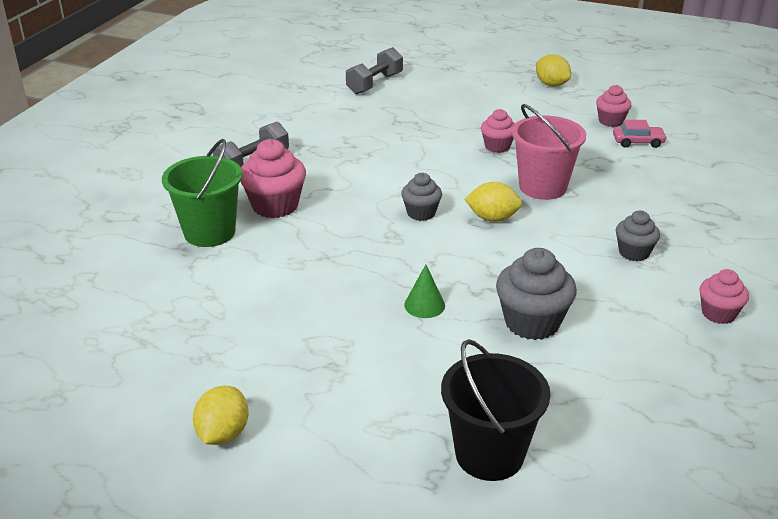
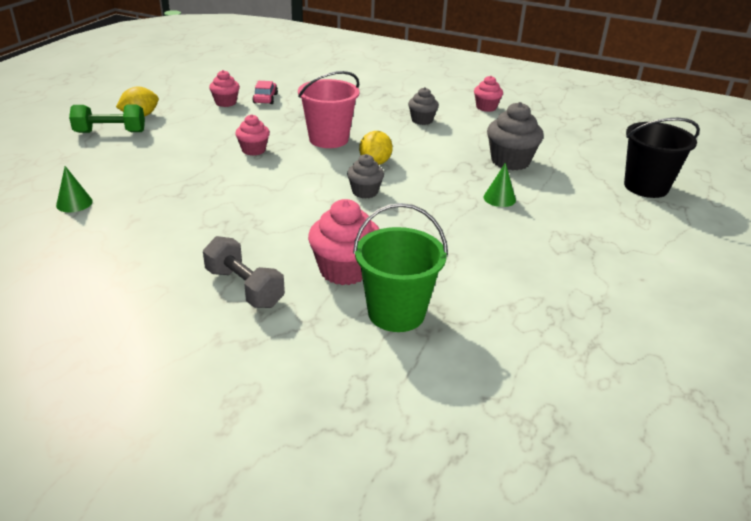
camera: 90 degrees left, 0 degrees up
yellow lemon [193,386,249,445] -> none
grey dumbbell [346,47,403,94] -> green cone [56,166,93,212]
none -> green dumbbell [69,104,145,133]

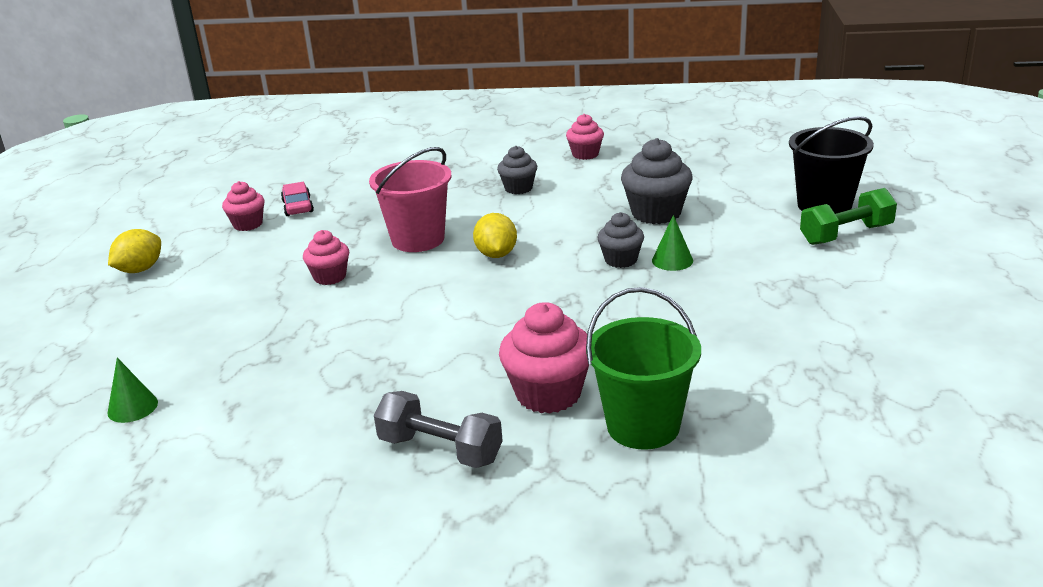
camera: 15 degrees left, 5 degrees down
green dumbbell [69,104,145,133] -> green dumbbell moved to [800,188,897,245]
grey cupcake [347,154,384,199] -> grey cupcake moved to [597,212,644,268]

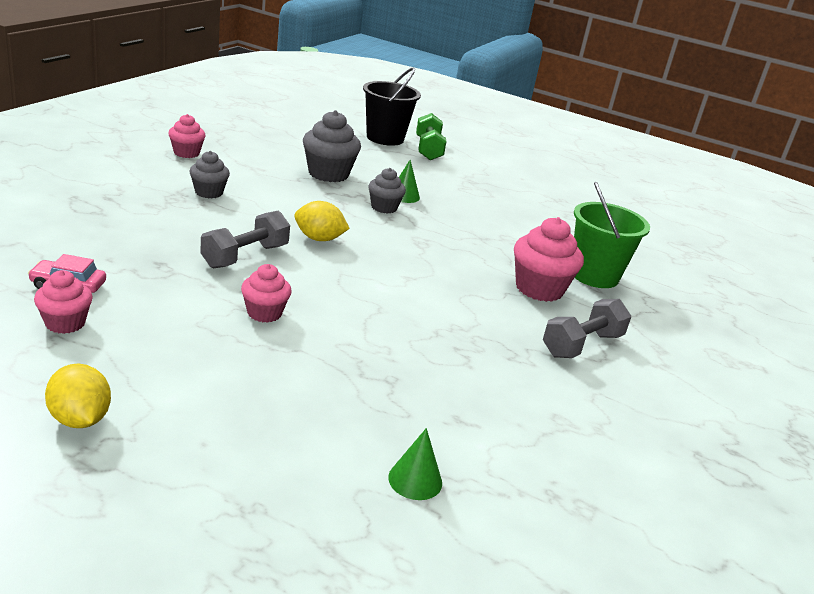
camera: 75 degrees left, 0 degrees up
pink bucket [369,147,451,252] -> grey dumbbell [200,211,290,268]

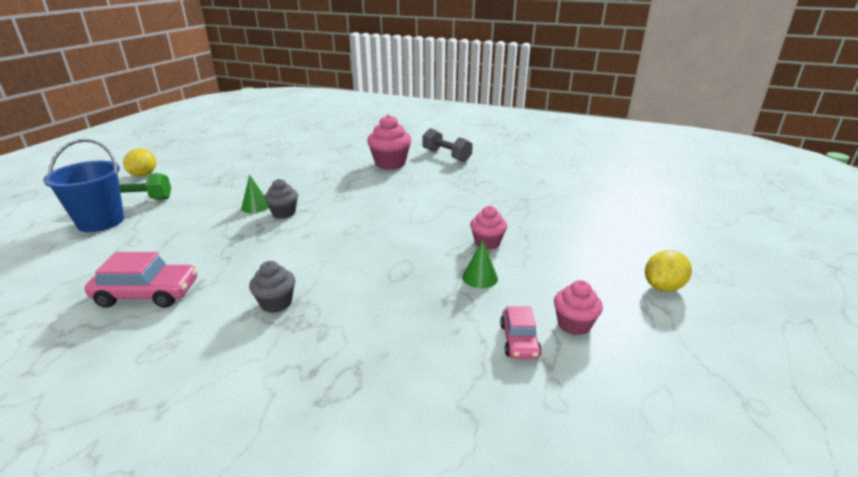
camera: 90 degrees left, 0 degrees up
pink cupcake [168,114,206,158] -> none
grey dumbbell [200,211,290,268] -> none
yellow lemon [294,201,350,241] -> yellow lemon moved to [123,148,156,176]
grey cupcake [303,110,361,182] -> none
black bucket [363,67,421,146] -> blue bucket [43,139,124,232]
green cone [388,428,442,500] -> green cone moved to [462,240,498,288]
green bucket [574,182,650,288] -> none
none -> pink car [85,252,198,308]

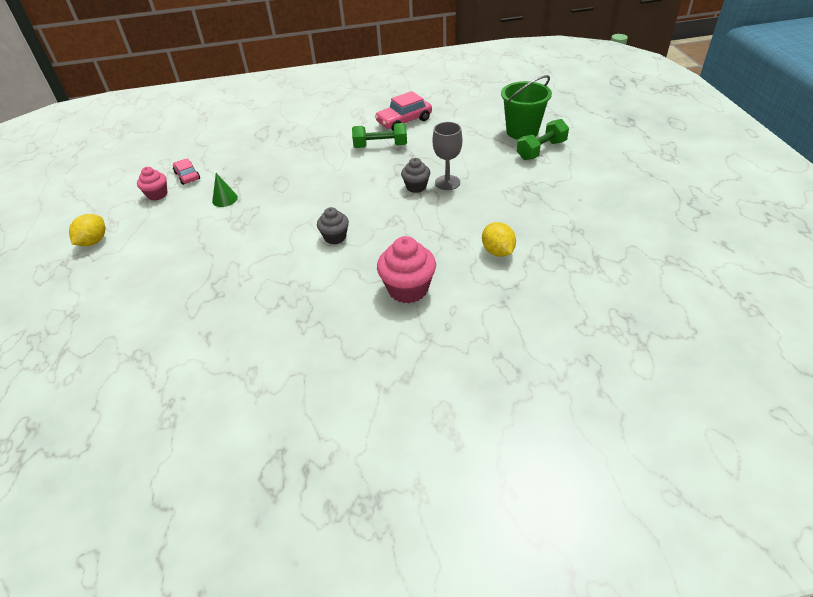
camera: 150 degrees right, 15 degrees up
blue bucket [43,139,124,232] -> green bucket [501,75,552,140]
yellow lemon [123,148,156,176] -> yellow lemon moved to [482,222,516,257]
green cone [241,175,269,213] -> grey goblet [433,122,462,190]
grey cupcake [249,261,296,313] -> grey cupcake moved to [317,207,349,244]
grey dumbbell [422,128,473,162] -> none
pink cupcake [470,206,507,250] -> none
none -> green dumbbell [352,123,407,148]

